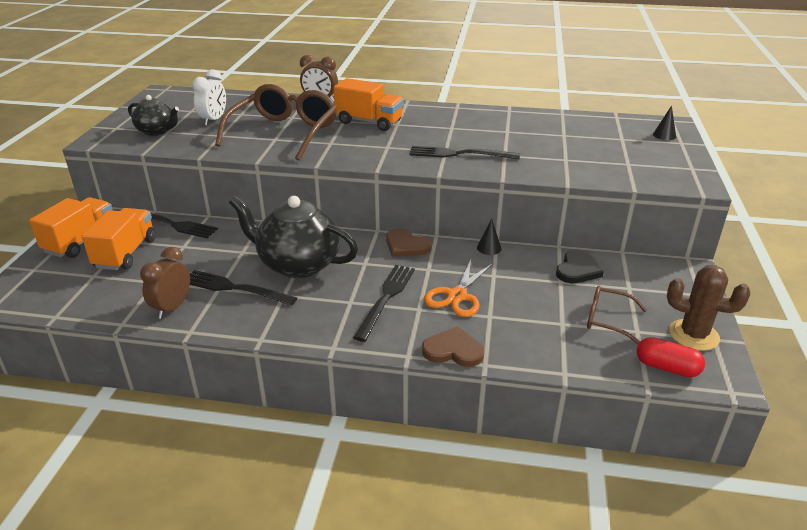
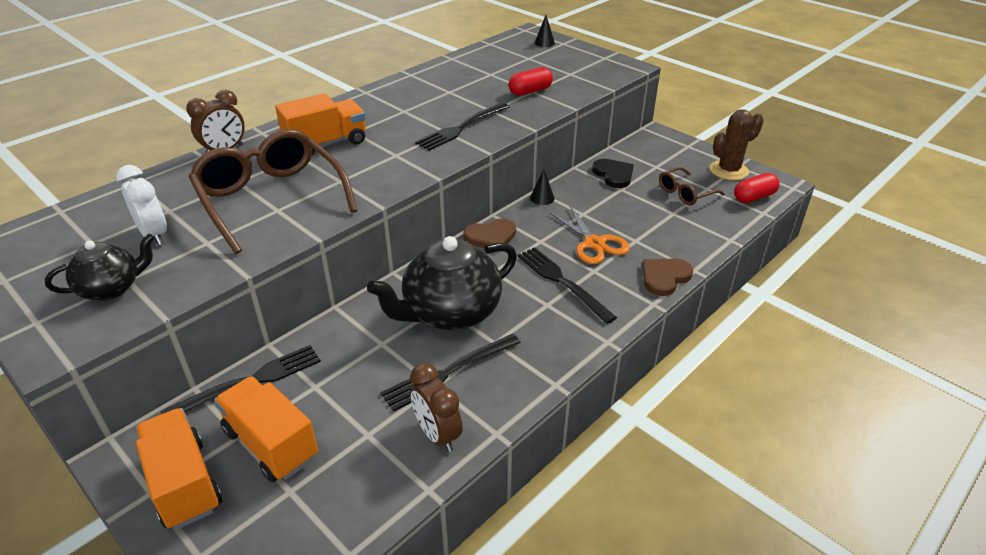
camera: 55 degrees left, 5 degrees up
none -> red capsule [509,67,553,96]

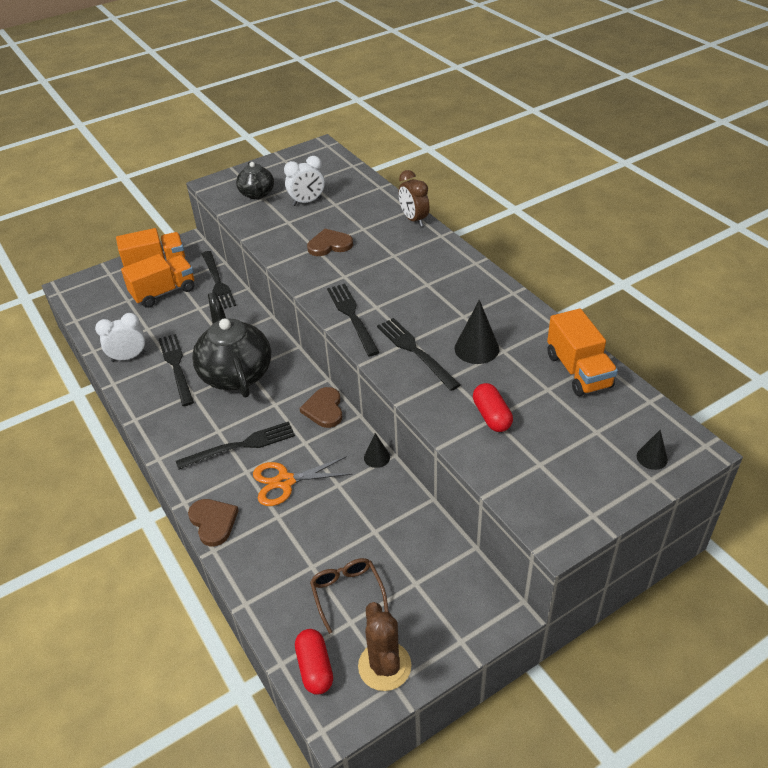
camera: 105 degrees right, 5 degrees up
brown glasses [189,129,358,254] -> brown heart [307,229,353,256]
orange truck [275,93,366,156] -> orange truck moved to [547,309,618,396]
brown clock [410,363,463,452] -> white clock [95,313,146,362]
black heart [592,159,634,188] -> none
none -> black fork [327,284,380,356]
none -> black cone [454,300,499,364]

